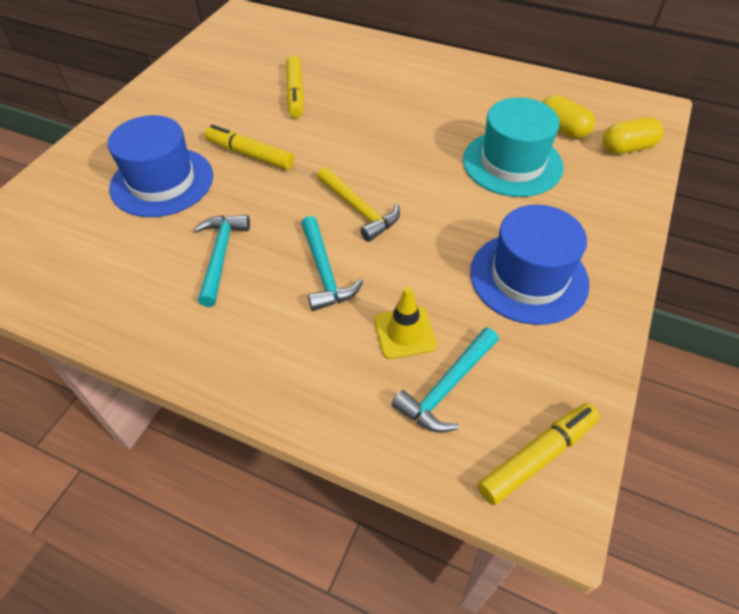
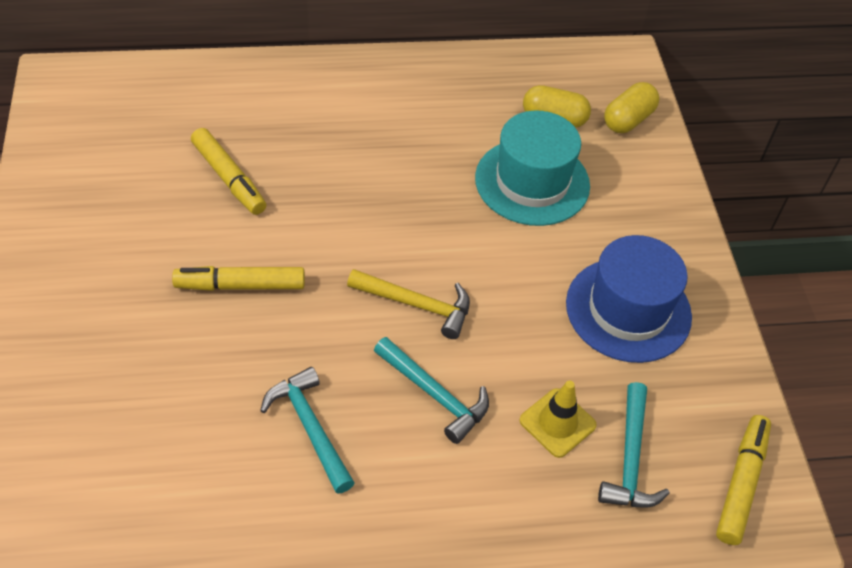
camera: 35 degrees left, 0 degrees up
blue hat [108,115,213,217] -> none

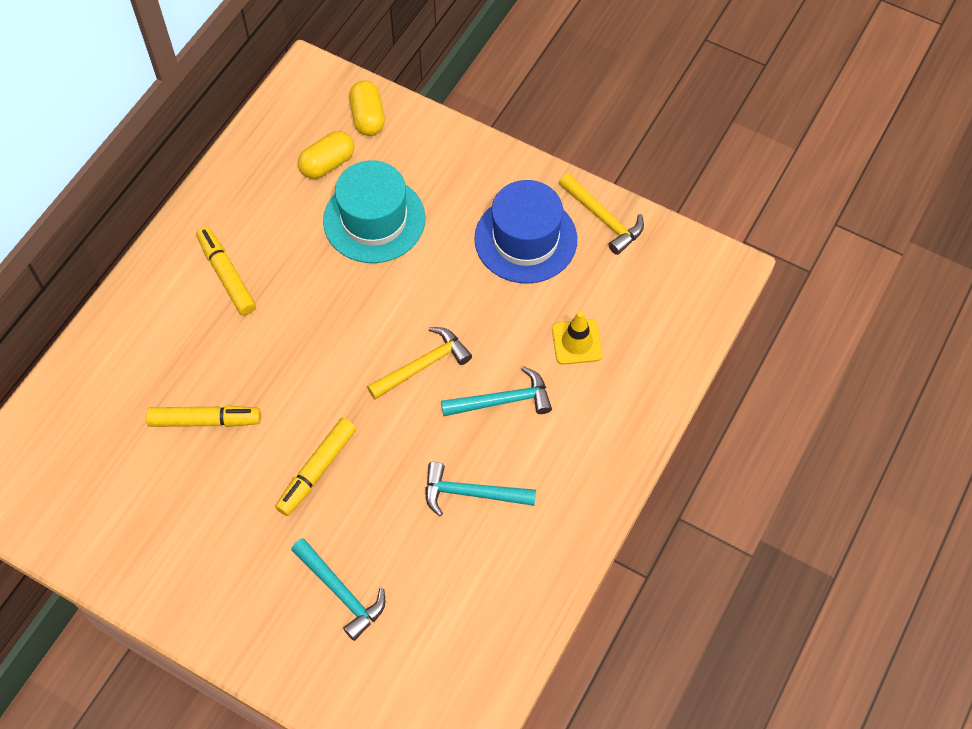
camera: 50 degrees left, 10 degrees up
turquoise hammer [598,382,670,507] -> turquoise hammer moved to [291,538,385,641]
yellow marker [716,415,771,545] -> yellow marker moved to [196,227,256,315]
none -> yellow hammer [559,174,644,255]

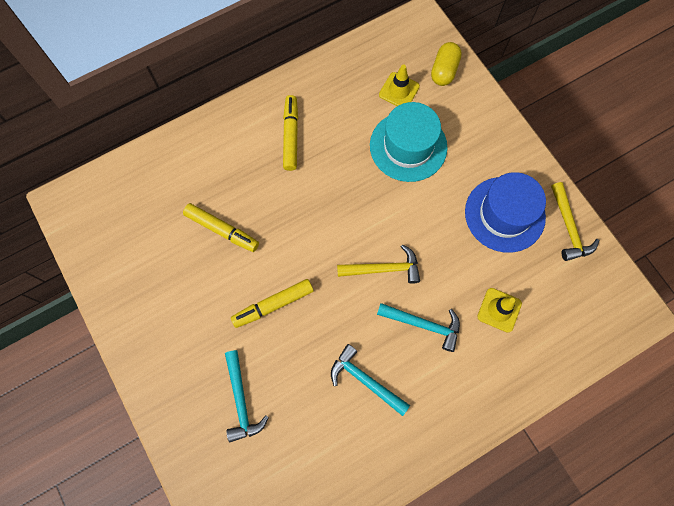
camera: 30 degrees right, 10 degrees up
yellow capsule [298,131,355,179] -> yellow traffic cone [379,65,420,106]

